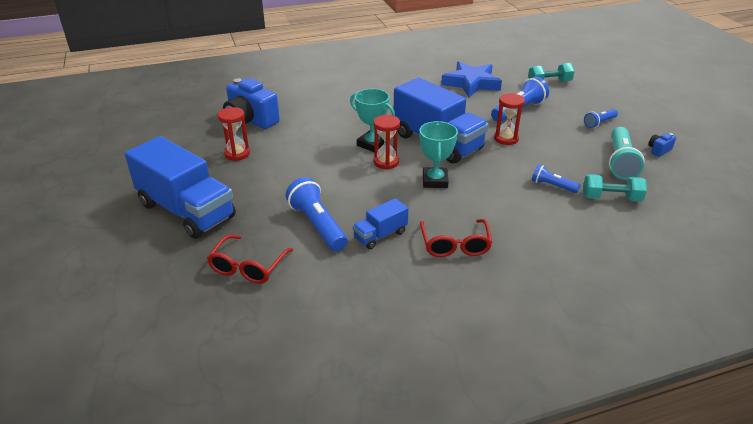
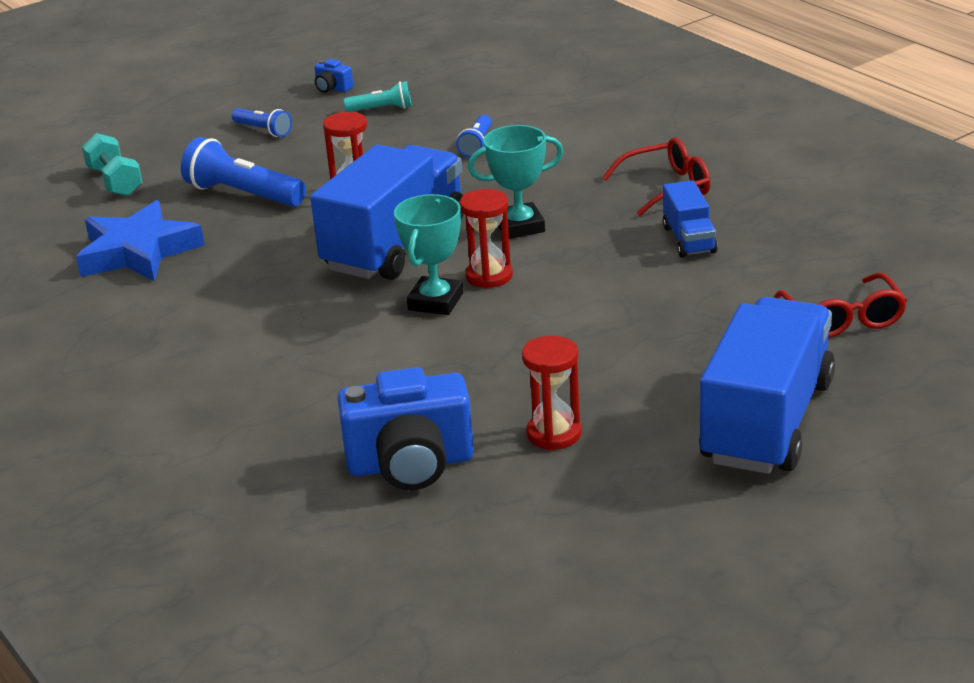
camera: 105 degrees left, 5 degrees down
red glasses [207,235,293,284] -> red glasses turned 75 degrees clockwise [774,273,907,338]
blue camera [223,78,280,129] -> blue camera turned 60 degrees clockwise [337,367,474,490]
blue flashlight [286,177,348,251] -> none
blue truck [352,198,409,249] -> blue truck turned 45 degrees clockwise [663,180,718,258]
turquoise dumbbell [583,174,647,202] -> none
turquoise flashlight [609,127,644,180] -> turquoise flashlight [344,81,412,112], size x0.57

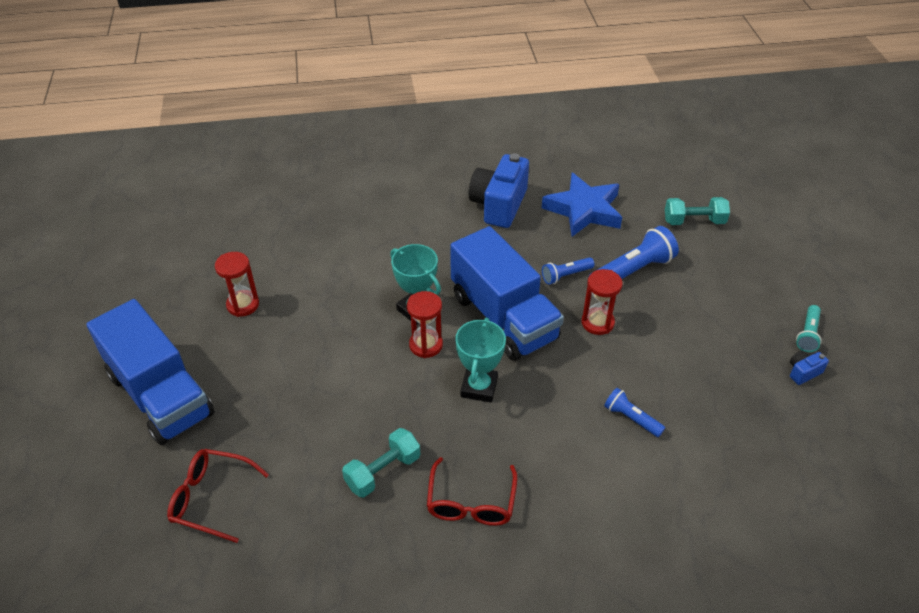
camera: 115 degrees right, 15 degrees up
blue flashlight [232,108,292,137] -> blue flashlight moved to [542,257,595,285]
blue camera [337,367,474,490] -> blue camera moved to [469,153,529,228]
turquoise flashlight [344,81,412,112] -> turquoise flashlight moved to [796,305,822,352]
blue truck [663,180,718,258] -> turquoise dumbbell [342,428,420,497]

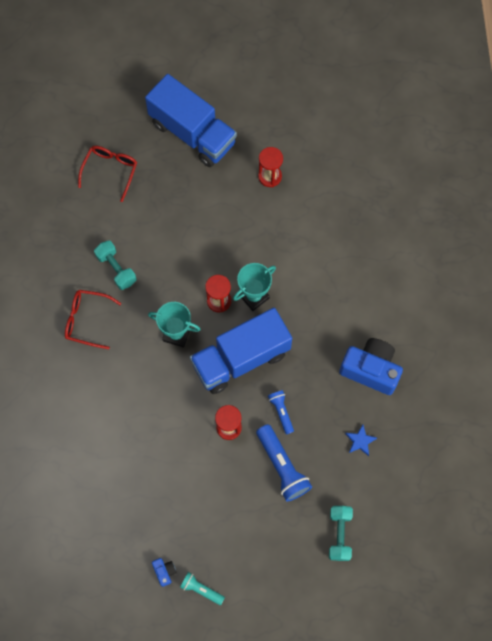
camera: 95 degrees right, 25 degrees up
blue truck [86,299,215,445] -> blue truck turned 105 degrees counterclockwise [145,74,237,167]
blue star [542,173,622,237] -> blue star [345,425,377,456], size x0.45
blue flashlight [604,388,665,437] -> none

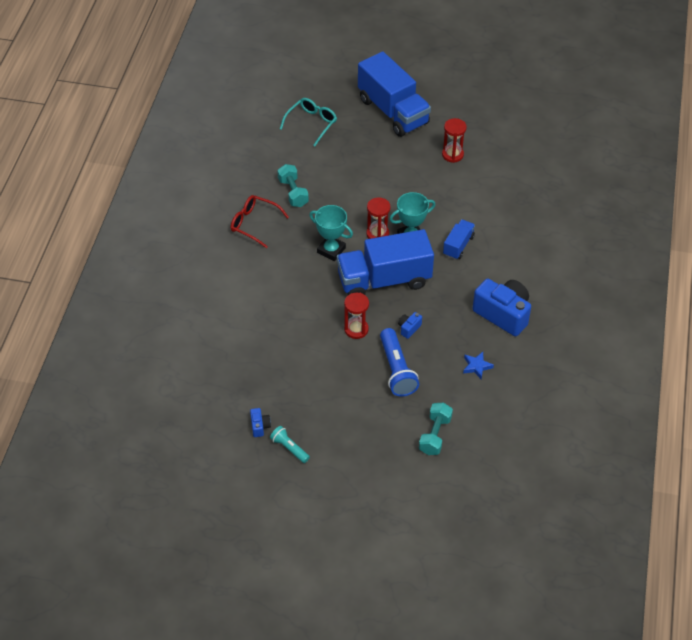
camera: 15 degrees right, 20 degrees down
red glasses [78,146,137,202] -> turquoise glasses [280,98,337,146]
blue flashlight [268,390,294,434] -> blue camera [398,312,422,339]
none -> blue truck [443,219,475,260]

